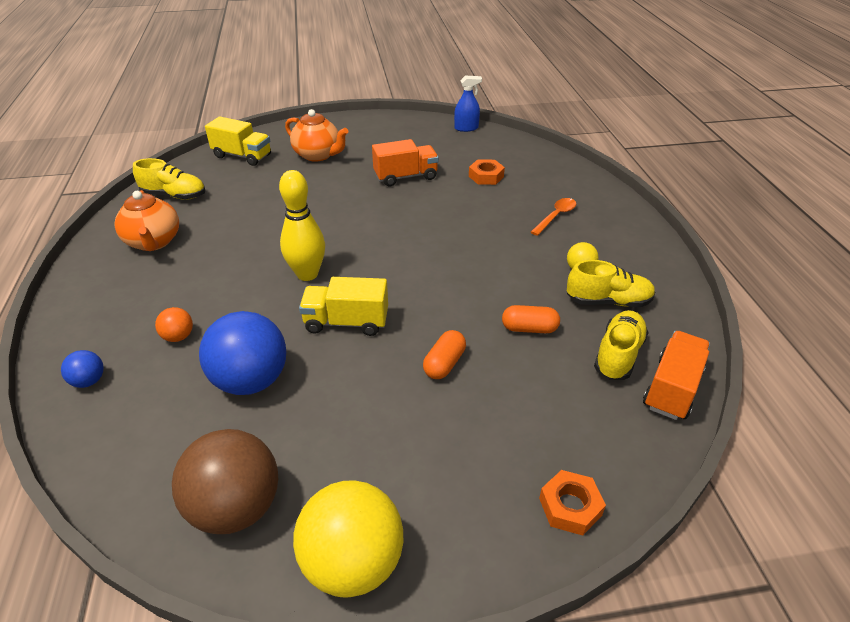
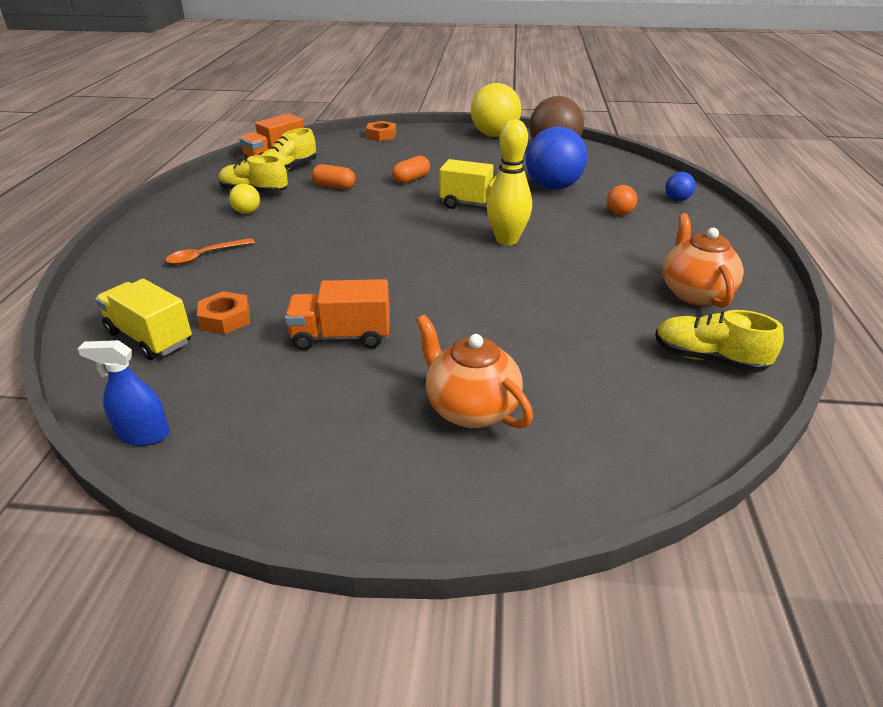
camera: 165 degrees left, 5 degrees down
yellow truck [205,116,271,166] -> yellow truck moved to [95,279,192,360]

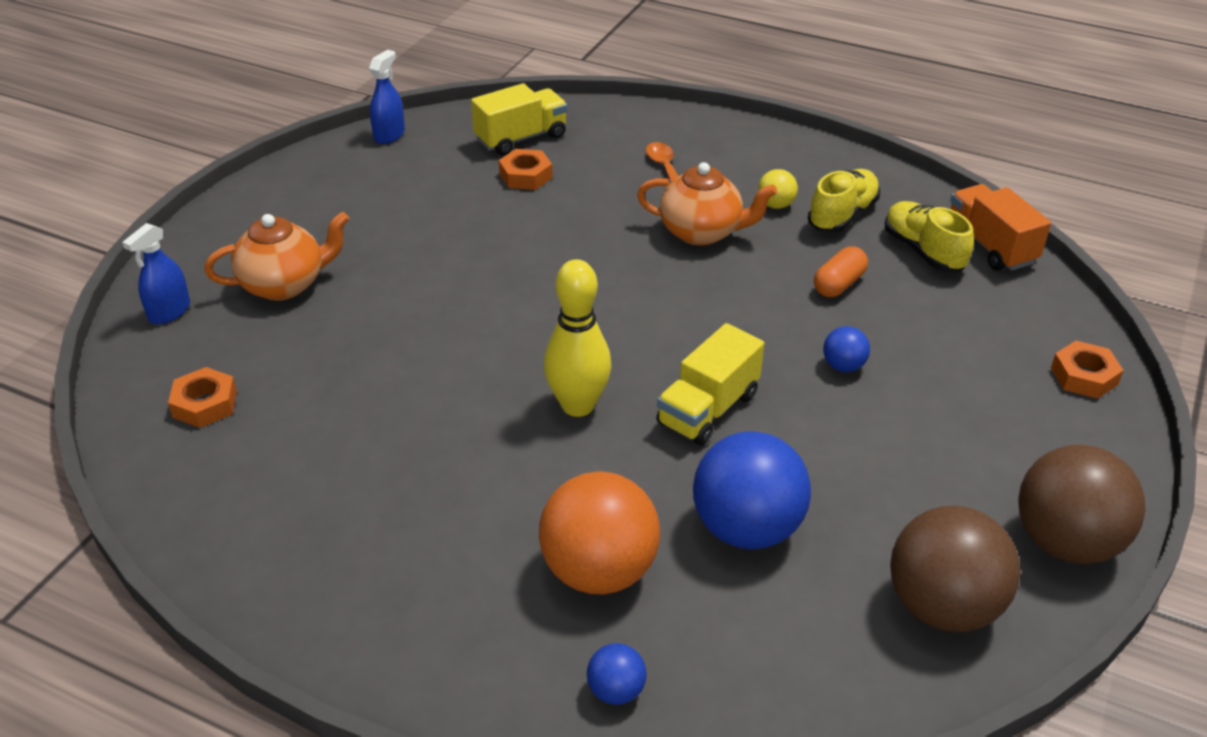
camera: 110 degrees right, 5 degrees up
orange truck [285,279,390,350] -> none
orange capsule [392,156,430,184] -> blue ball [823,326,870,372]
yellow ball [471,83,522,137] -> brown ball [1018,444,1146,564]
orange ball [607,185,638,215] -> orange ball [539,471,660,594], size x2.18
yellow shoe [655,310,784,372] -> none
orange teapot [663,213,744,308] -> orange teapot moved to [637,162,777,246]
none -> blue spray bottle [122,223,190,324]
none -> orange nut [168,367,237,428]

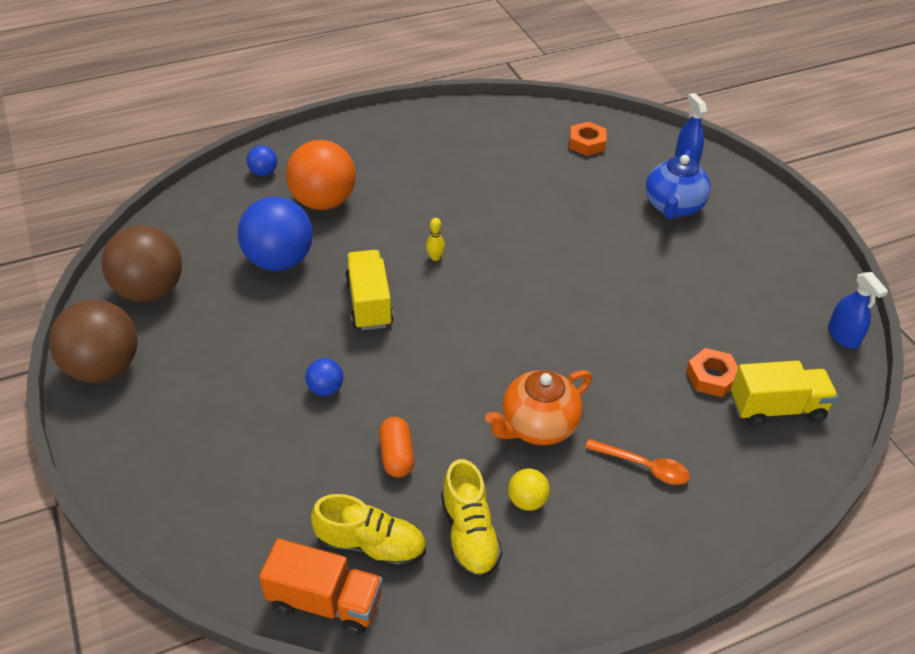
camera: 130 degrees right, 5 degrees up
orange teapot [204,212,349,300] -> blue teapot [645,150,711,219]
yellow truck [471,83,567,155] -> yellow truck turned 105 degrees counterclockwise [731,360,838,427]
yellow bowling pin [544,259,612,417] -> yellow bowling pin [426,218,445,261], size x0.41
orange nut [1051,341,1124,399] -> none

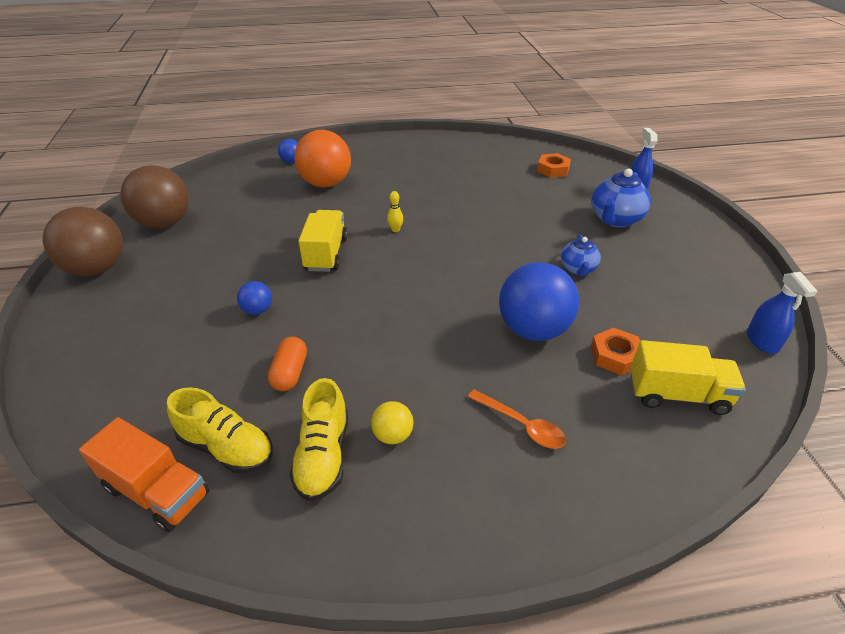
camera: 15 degrees right, 5 degrees down
blue ball [237,197,313,271] -> blue ball moved to [499,262,579,341]
orange teapot [485,370,592,445] -> none
none -> blue teapot [561,234,601,276]

